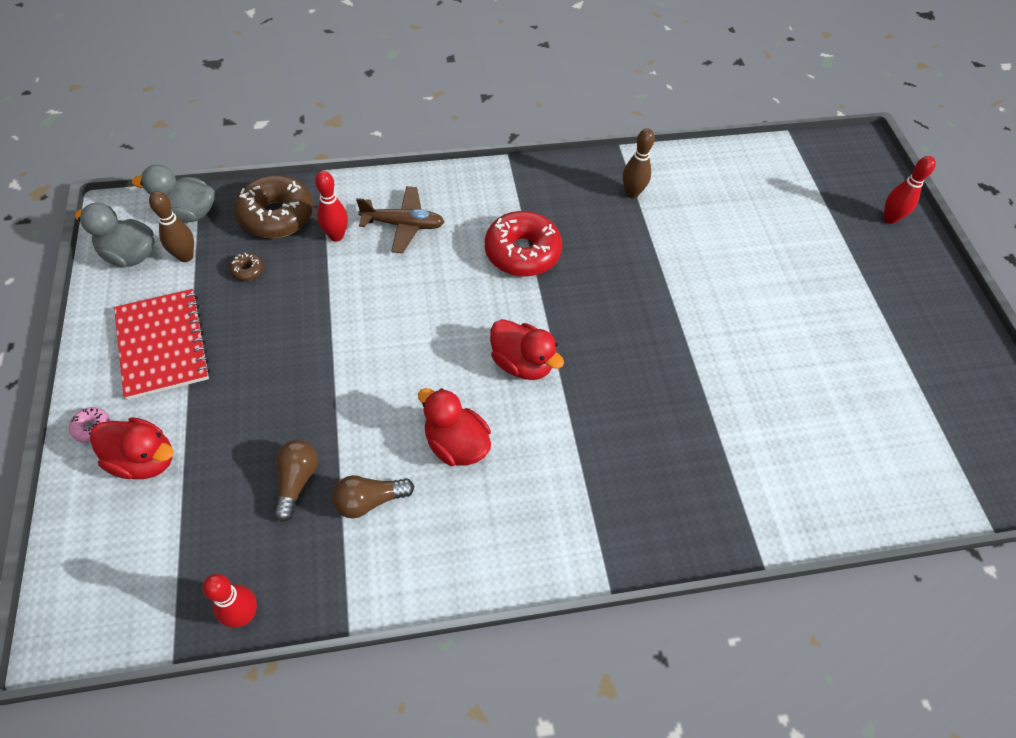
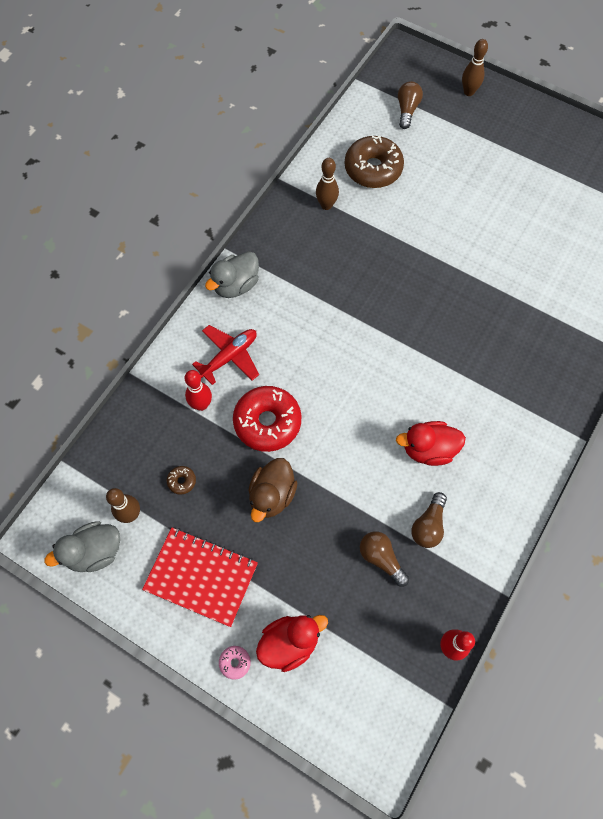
camera: 45 degrees left, 10 degrees up
grey duck [132,165,215,223] -> grey duck moved to [205,251,259,298]
brown donut [234,175,313,238] -> brown donut moved to [345,136,404,188]
brown plane [356,186,444,253] -> red plane [192,325,259,385]
red donut [485,211,562,277] -> red donut moved to [233,386,301,452]
red duck [490,319,564,380] -> none
red bowling pin [883,156,936,224] -> brown bowling pin [462,39,488,96]
none -> brown duck [248,458,297,522]
none -> brown light bulb [398,81,423,129]

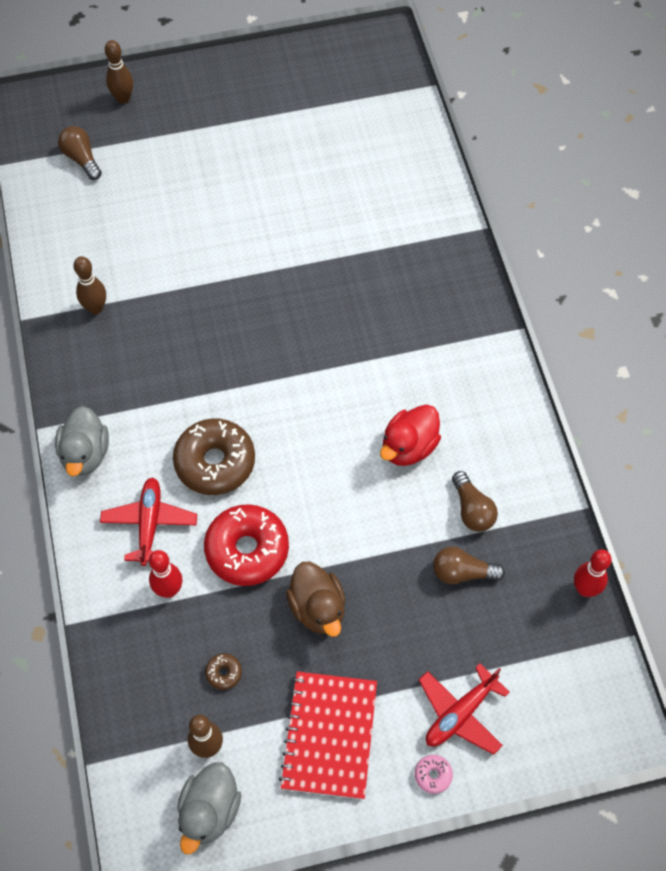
camera: 45 degrees left, 5 degrees down
red notebook [142,528,258,627] -> red notebook turned 60 degrees counterclockwise [279,671,377,799]
red duck [256,615,328,672] -> red plane [419,663,510,755]
brown donut [345,136,404,188] -> brown donut moved to [173,418,255,495]

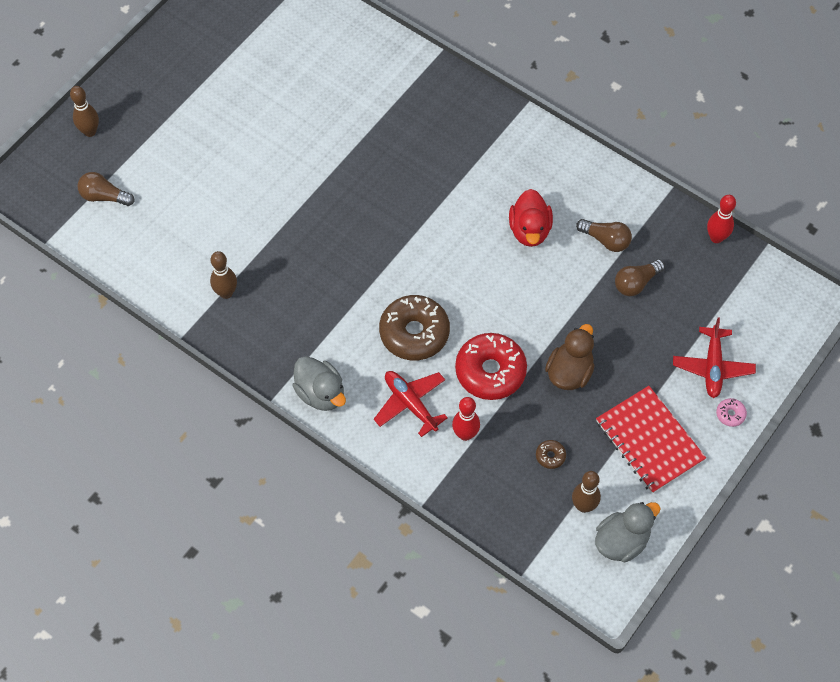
camera: 40 degrees left, 0 degrees up
grey duck [177,763,241,854] -> grey duck turned 105 degrees counterclockwise [595,502,661,562]
brown duck [286,562,345,637] -> brown duck turned 90 degrees counterclockwise [545,324,595,390]

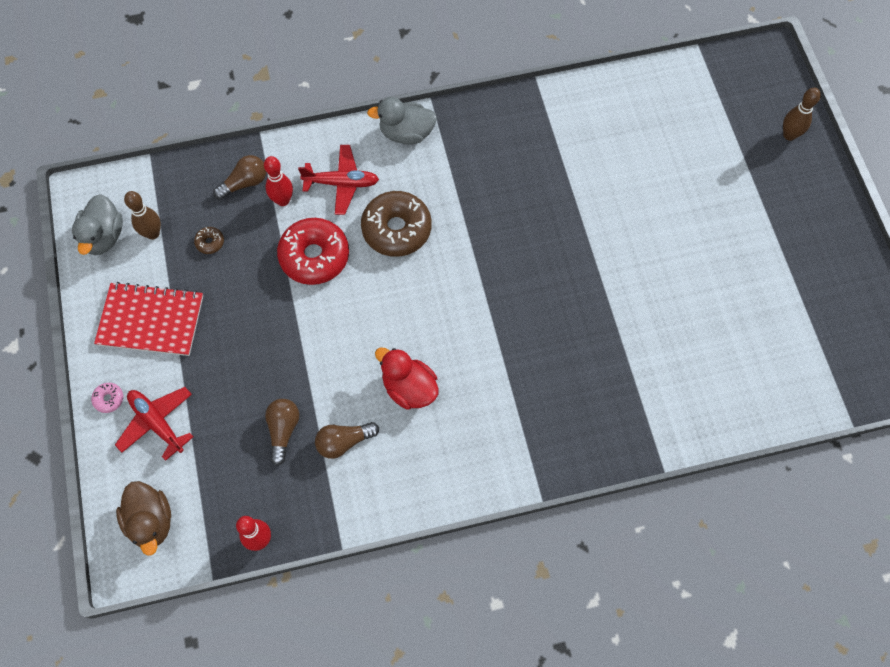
camera: 130 degrees right, 5 degrees up
brown light bulb [78,172,135,206] -> brown light bulb moved to [213,155,266,200]
brown bowling pin [210,251,237,299] -> none
brown duck [545,324,595,390] -> brown duck moved to [116,481,171,556]

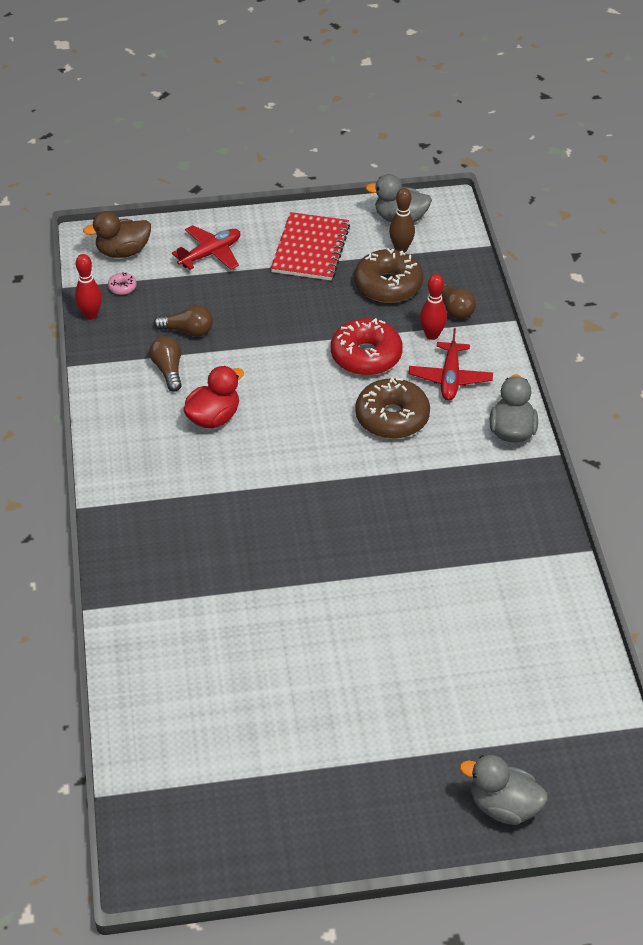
camera: 95 degrees right, 20 degrees down
pink donut [91,383,123,413] -> pink donut moved to [108,273,137,295]
brown donut [194,227,224,254] -> brown donut [354,248,423,303], size x2.41
brown bowling pin [783,88,821,141] -> grey duck [460,755,548,825]

